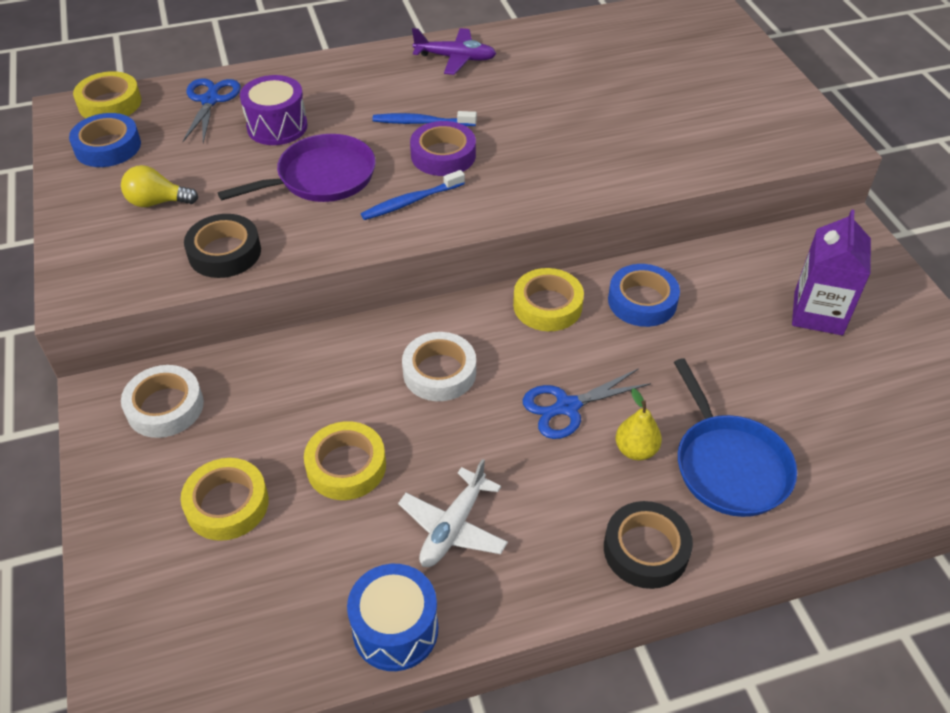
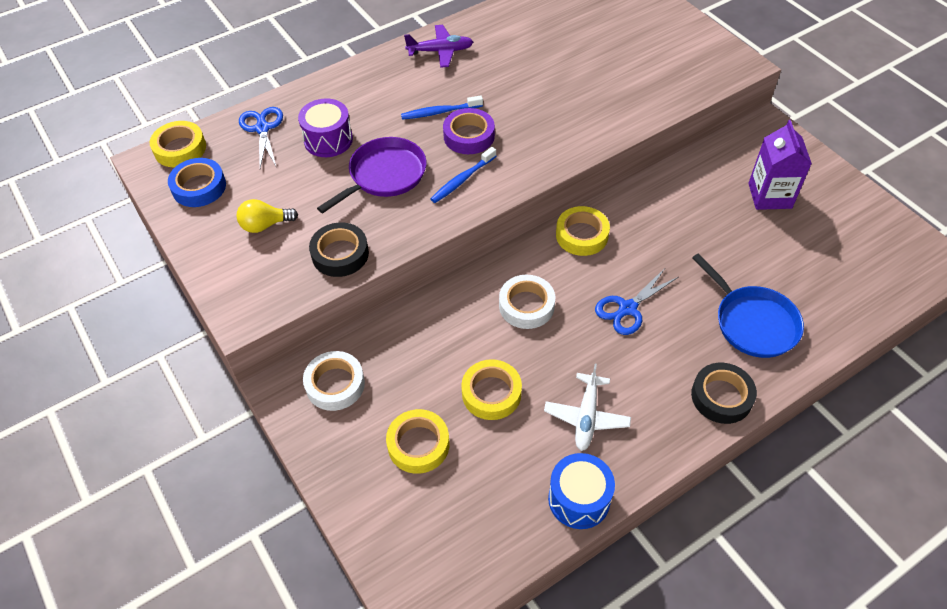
camera: 15 degrees left, 5 degrees up
blue tape [608,264,680,327] -> none
yellow pear [616,388,662,460] -> none

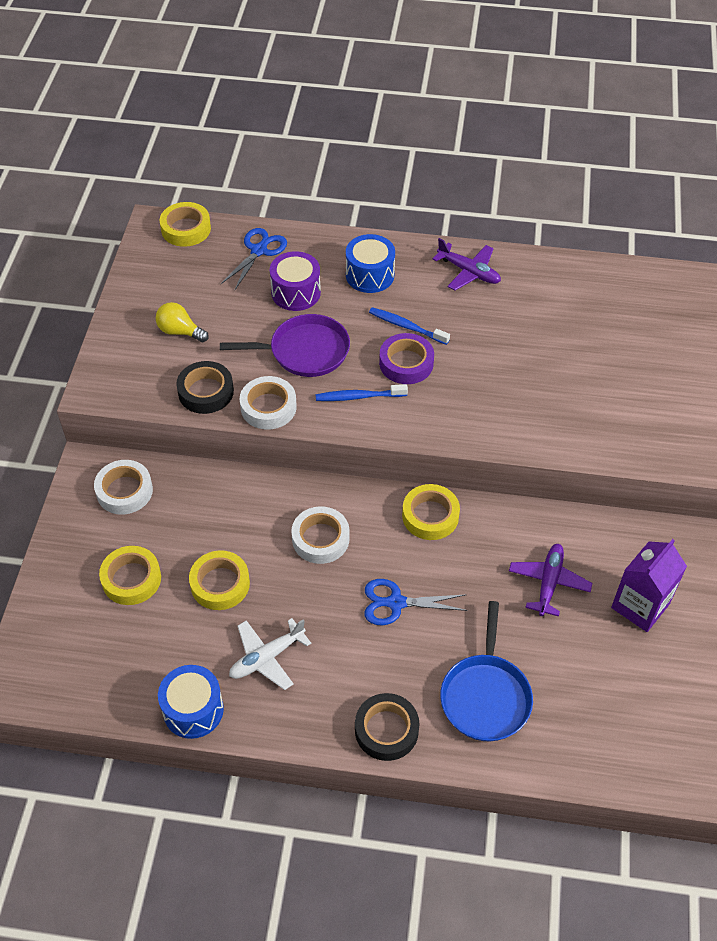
camera: 40 degrees right, 0 degrees up
blue tape [168,158,226,207] -> none
none -> white tape [240,376,297,430]
none -> blue drum [346,234,395,293]
none -> purple plane [509,544,592,617]

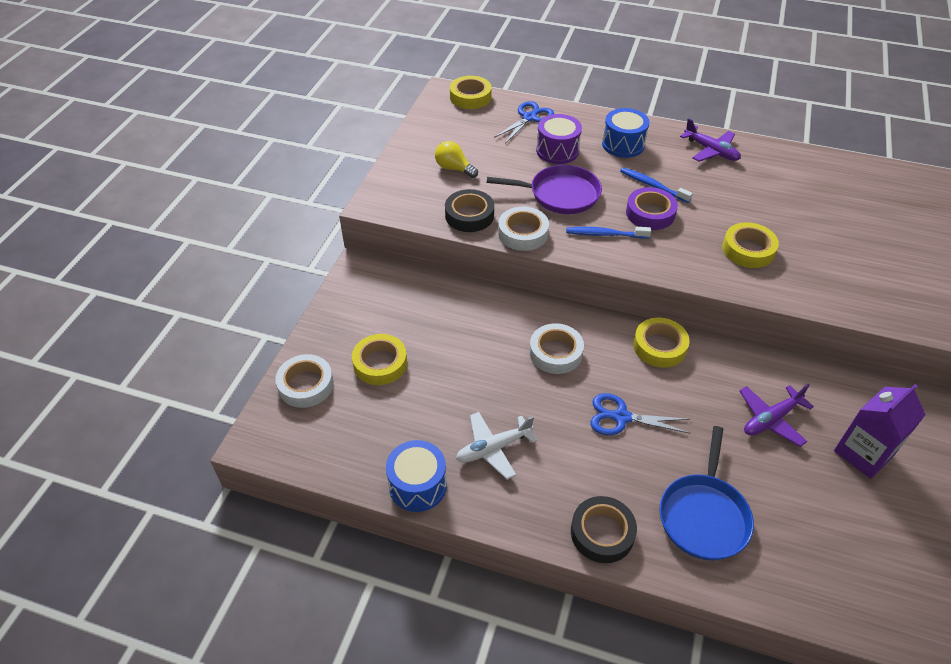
camera: 10 degrees right, 5 degrees down
white tape [94,460,153,515] -> white tape moved to [275,354,334,408]
yellow tape [189,550,250,610] -> yellow tape moved to [722,222,779,268]
purple plane [509,544,592,617] -> purple plane turned 150 degrees counterclockwise [740,384,814,447]

